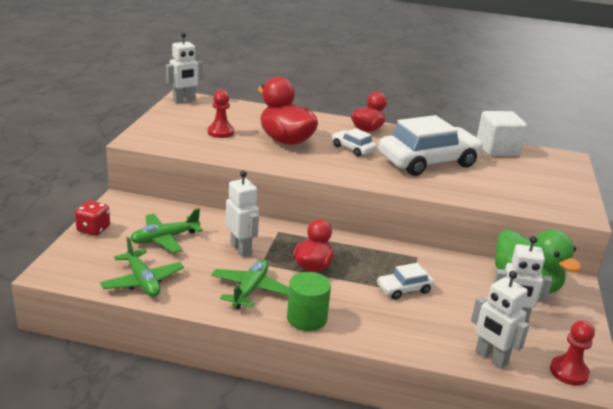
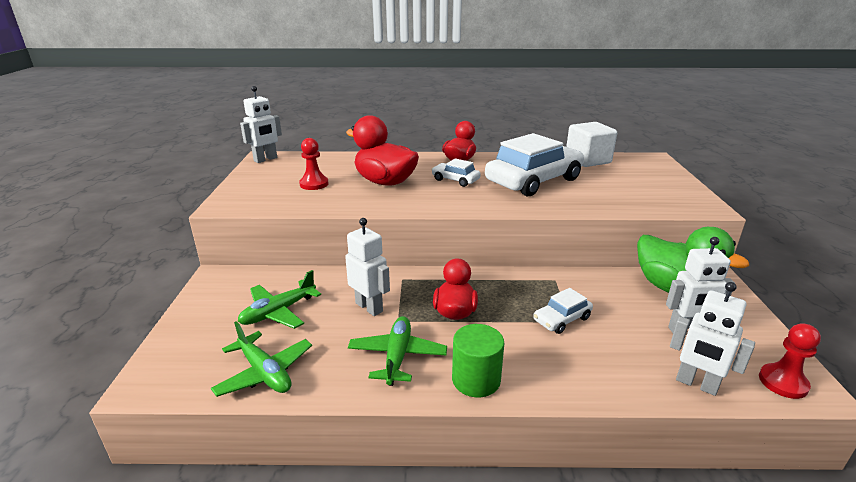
camera: 10 degrees left, 0 degrees up
red dice [75,200,110,236] -> none

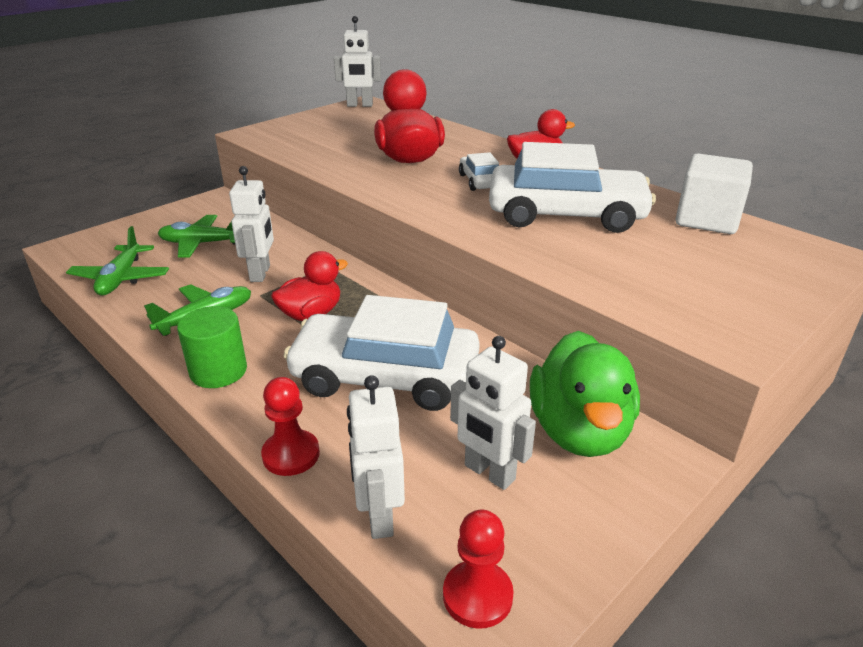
camera: 45 degrees right, 5 degrees up
red pawn [299,138,328,190] -> red pawn moved to [261,377,320,476]
white car [533,288,593,334] -> white car [283,295,480,411], size x2.18

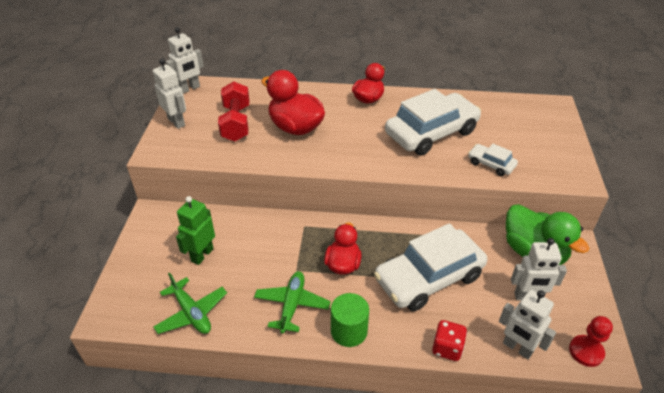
camera: 40 degrees left, 10 degrees up
green plane [158,215,235,258] -> green robot [176,196,215,265]
white robot [229,166,274,282] -> white robot moved to [153,59,186,129]
red pawn [261,377,320,476] -> red dice [432,320,467,361]
white car [459,152,499,191] -> white car moved to [468,144,518,176]
white cube [676,154,753,234] -> none
none -> red dumbbell [218,81,249,141]

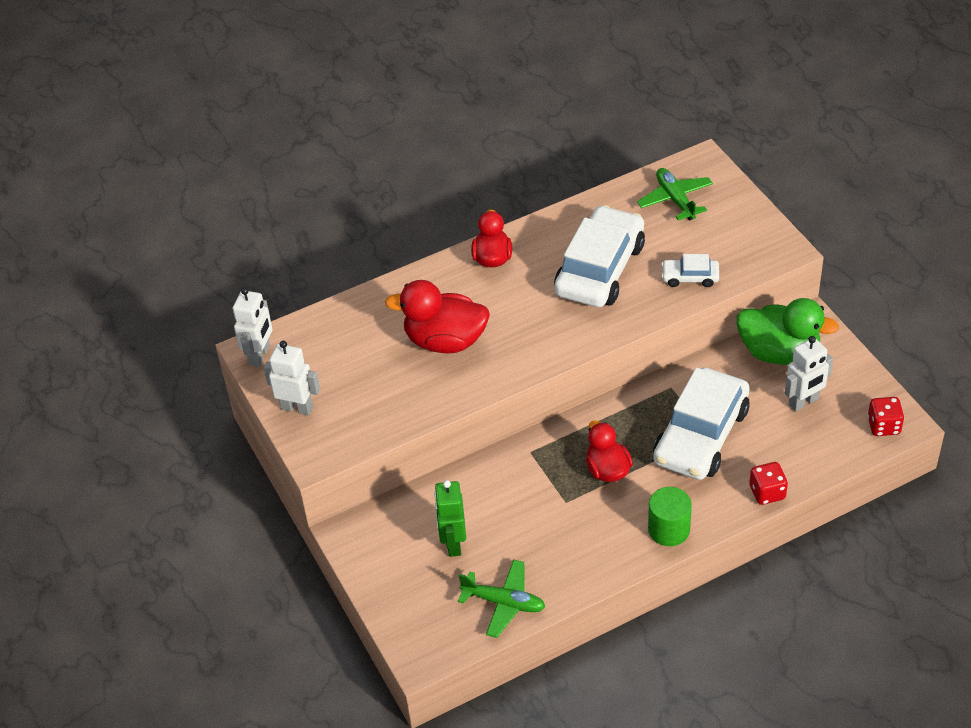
camera: 30 degrees left, 5 degrees up
red dumbbell [218,81,249,141] -> none
green plane [254,271,331,334] -> green plane moved to [637,168,713,221]
white robot [499,290,556,359] -> none
red pawn [569,316,613,367] -> red dice [867,397,905,436]

